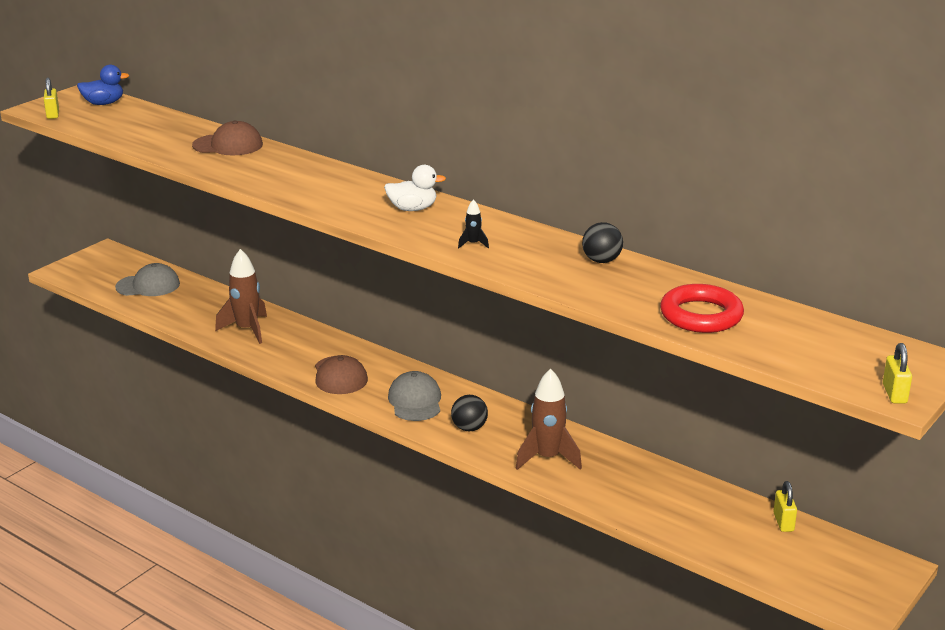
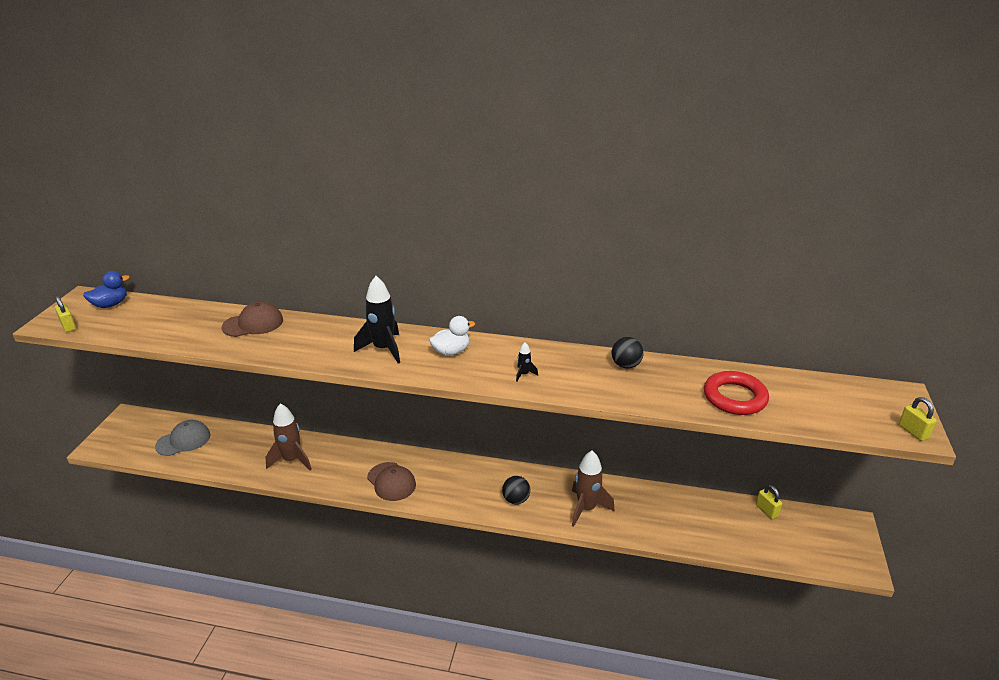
camera: 25 degrees left, 5 degrees up
grey cap [388,371,441,421] -> none
none -> black rocket [354,276,400,363]

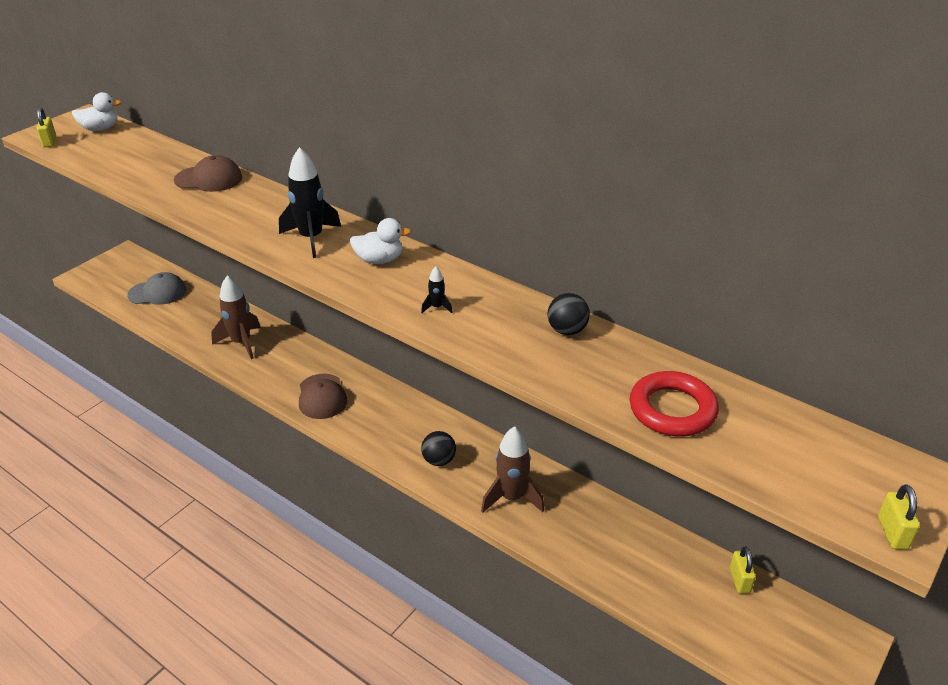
camera: 25 degrees right, 5 degrees up
blue duck [83,271,130,308] -> white duck [72,92,122,131]

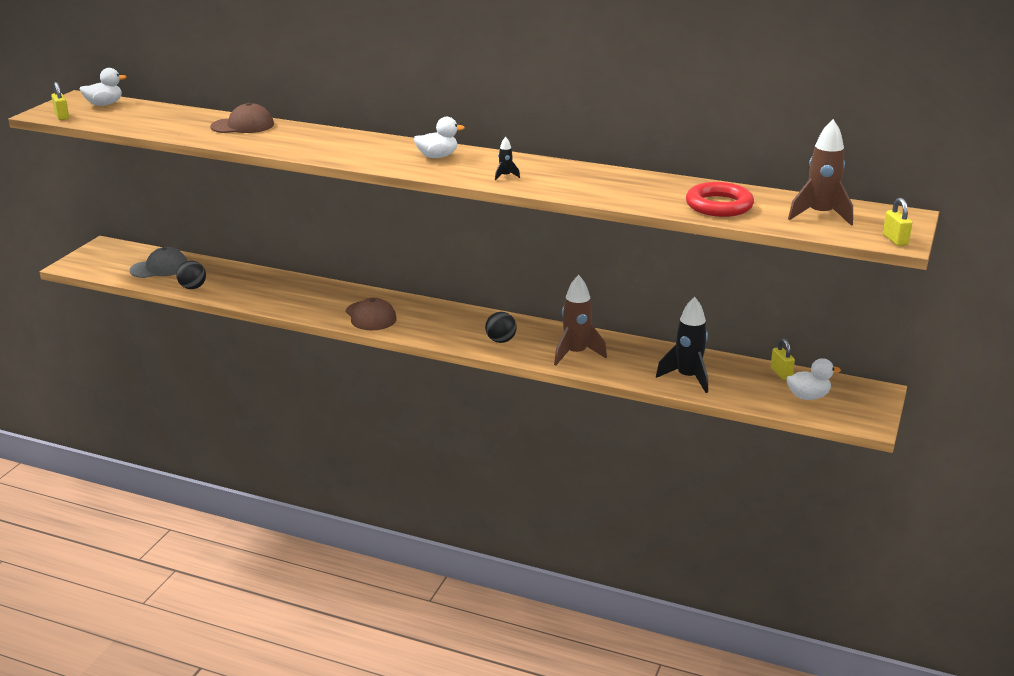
camera: 15 degrees left, 10 degrees down
brown rocket [211,275,261,359] -> brown rocket moved to [788,119,853,226]
black rocket [279,147,341,258] -> black rocket moved to [656,297,708,393]
black ball [547,293,590,335] -> black ball moved to [176,261,206,289]
none -> white duck [786,358,841,400]

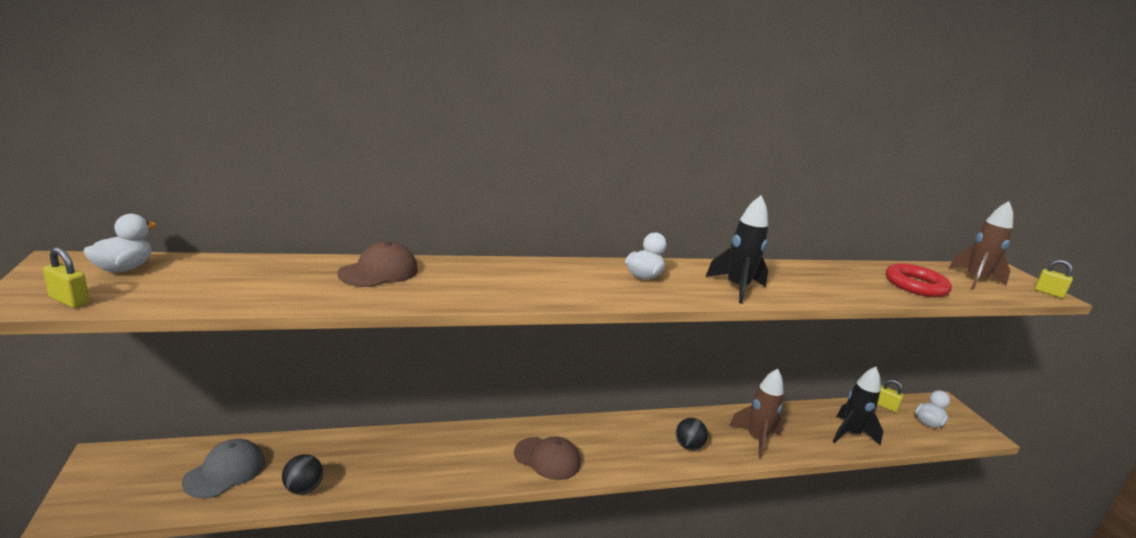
camera: 40 degrees left, 5 degrees down
black rocket [495,137,520,180] -> black rocket [706,195,768,304], size x2.23

